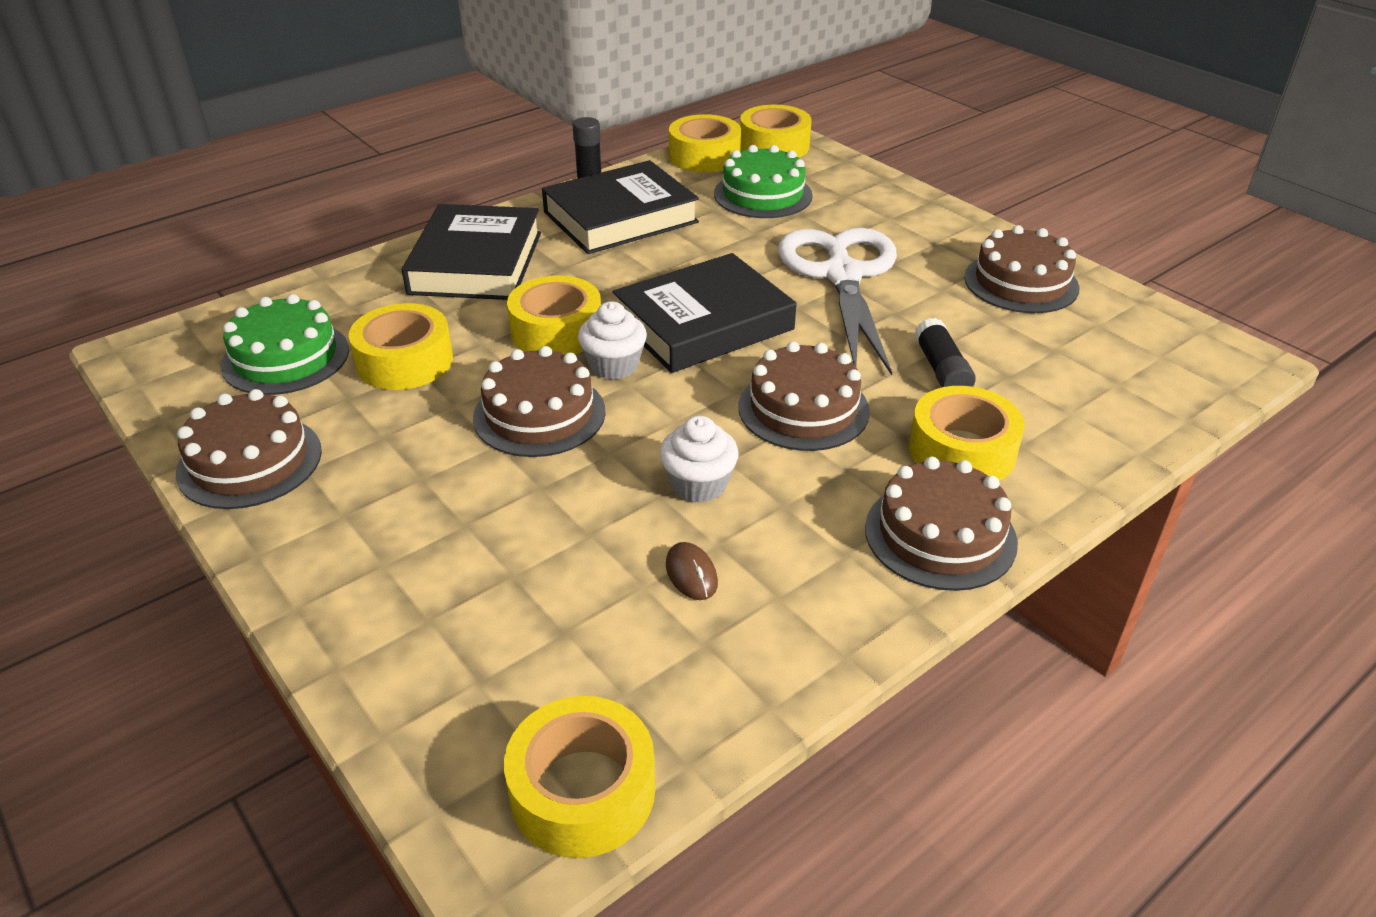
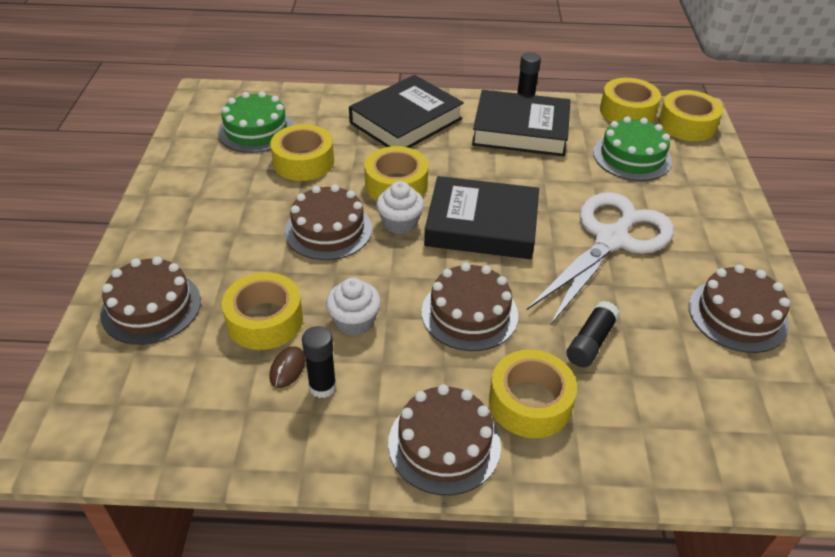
camera: 40 degrees right, 5 degrees up
brown cake [176,389,322,509] -> brown cake moved to [100,256,201,345]
yellow tape [504,696,655,858] -> yellow tape moved to [222,272,303,350]
none -> black glue stick [302,326,336,398]

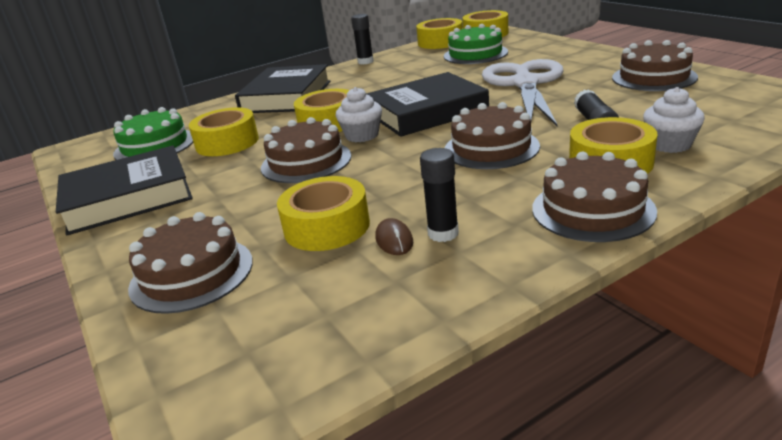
camera: 30 degrees left, 15 degrees down
white cupcake [326,278,381,336] -> white cupcake moved to [643,87,705,153]
black book [472,90,571,156] -> black book moved to [56,145,193,235]

